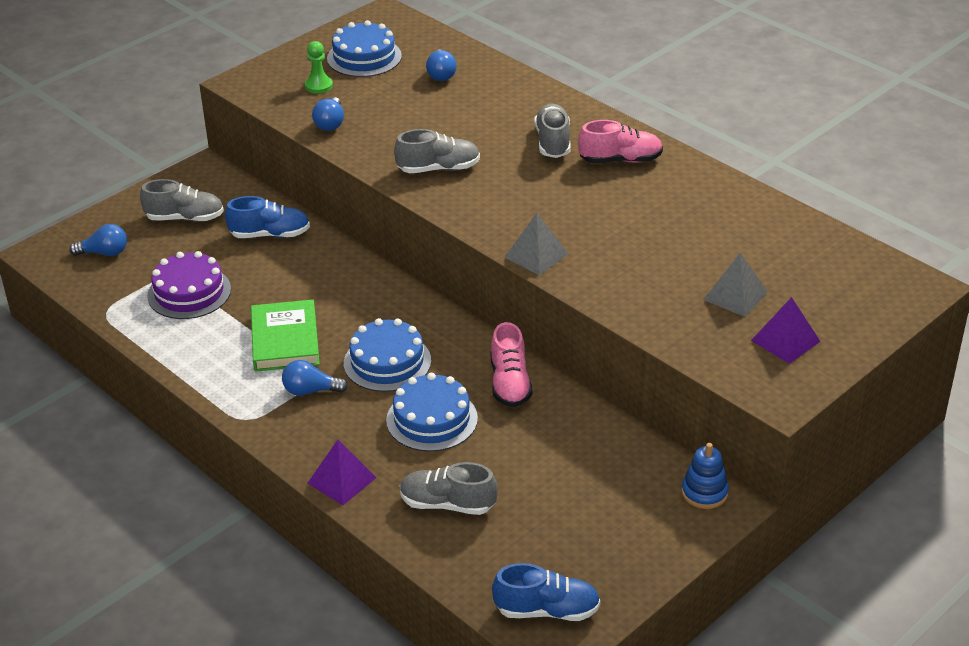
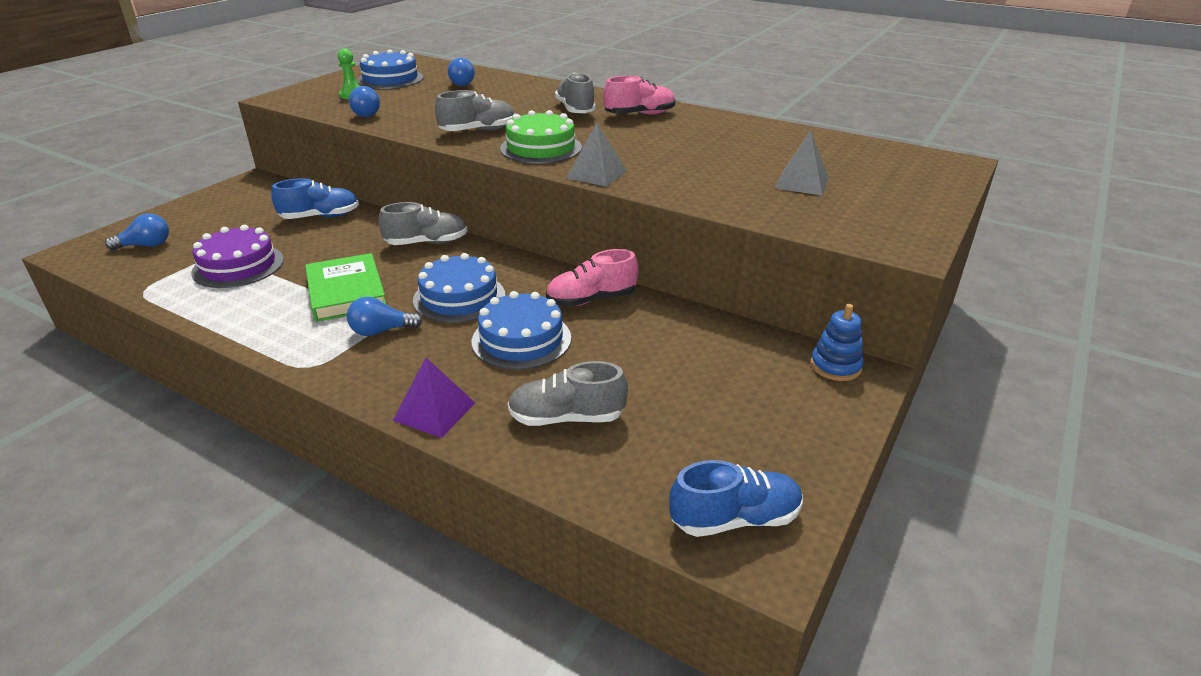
camera: 15 degrees left, 5 degrees down
grey shoe [140,179,224,222] -> grey shoe moved to [378,202,467,245]
pink shoe [491,322,532,407] -> pink shoe turned 90 degrees clockwise [546,249,639,307]
purple pyramid [751,297,821,364] -> none
none -> green cake [500,110,582,164]

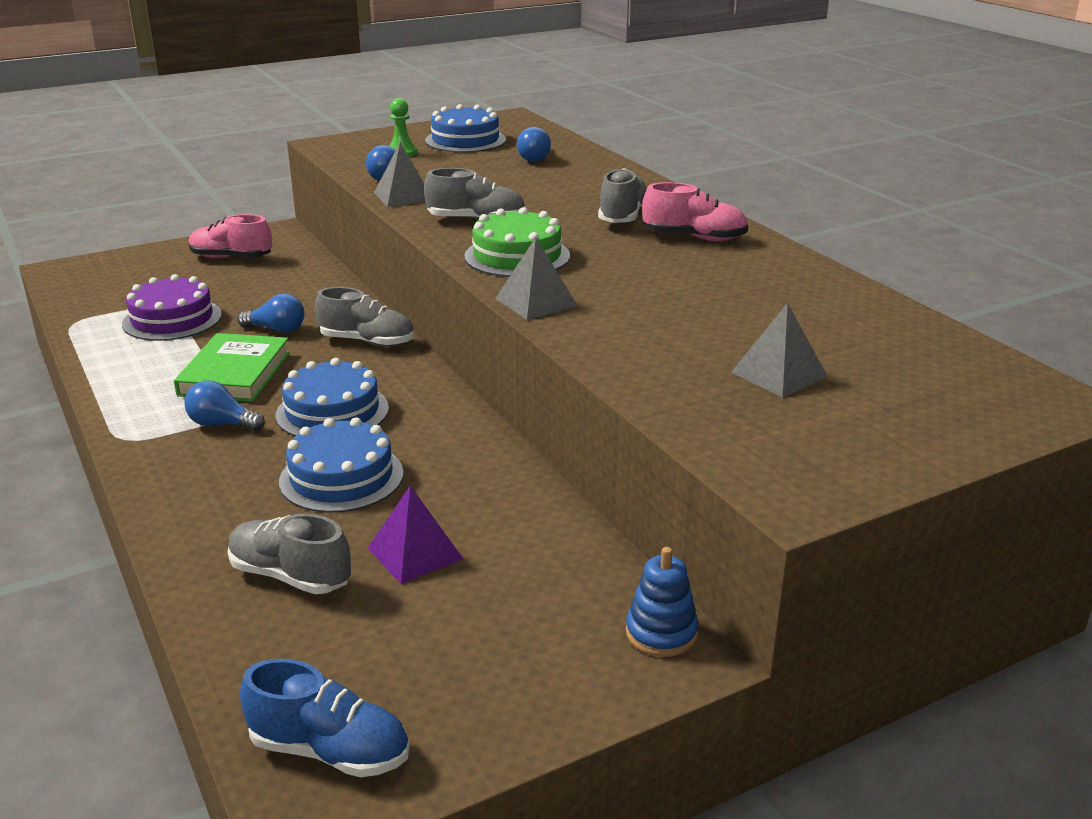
camera: 30 degrees right, 5 degrees down
blue light bulb [105,213,169,250] -> blue light bulb moved to [237,293,305,333]
blue shoe [271,178,359,219] -> none
purple pyramid [393,358,475,438] -> purple pyramid moved to [368,486,463,584]
pink shoe [546,249,639,307] -> pink shoe moved to [189,214,272,258]
none -> grey pyramid [374,142,425,207]

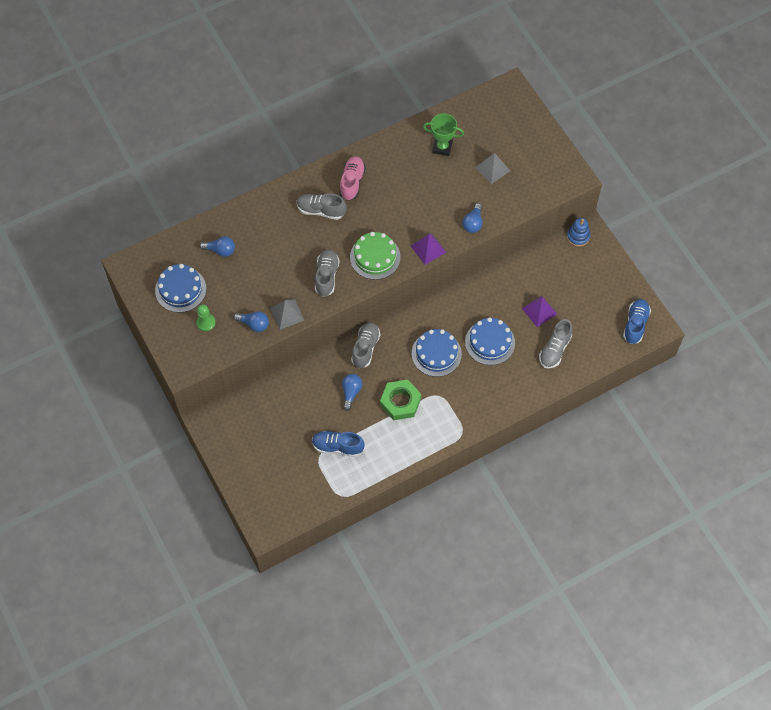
camera: 90 degrees left, 35 degrees up
purple cake [122,274,222,341] -> blue shoe [312,431,365,457]
green book [174,333,290,402] -> green nut [380,380,421,420]
blue light bulb [184,380,265,431] -> blue light bulb moved to [463,203,483,233]
pink shoe [189,214,272,258] -> none
grey pyramid [495,237,578,320] -> purple pyramid [411,234,446,265]
none -> green trophy [423,113,464,156]

